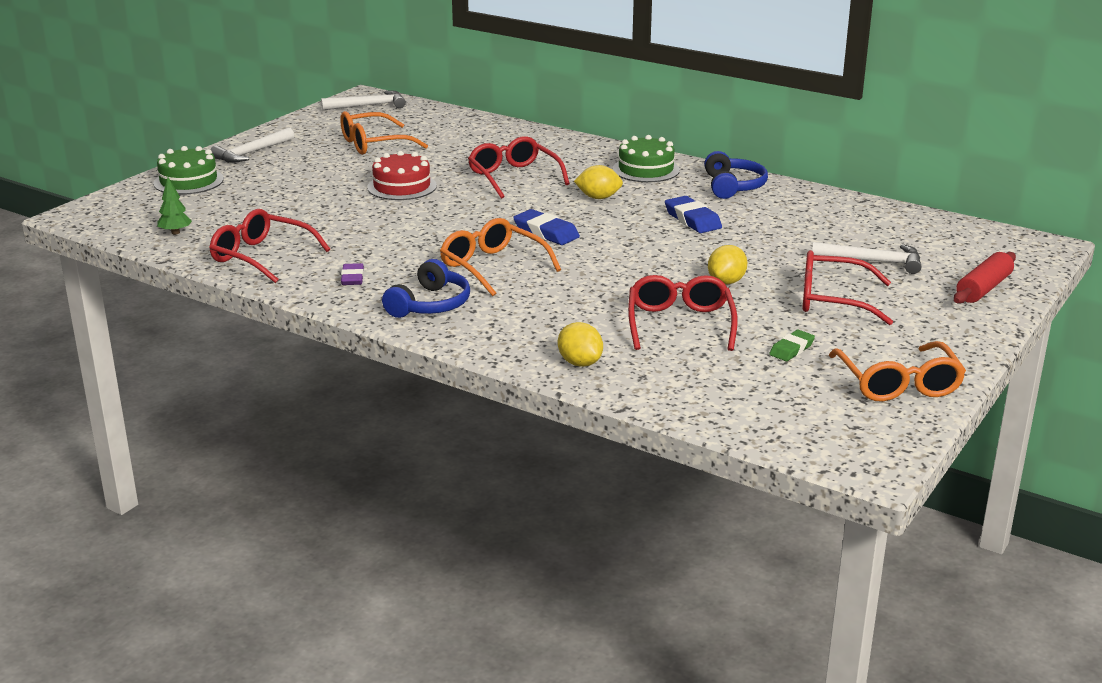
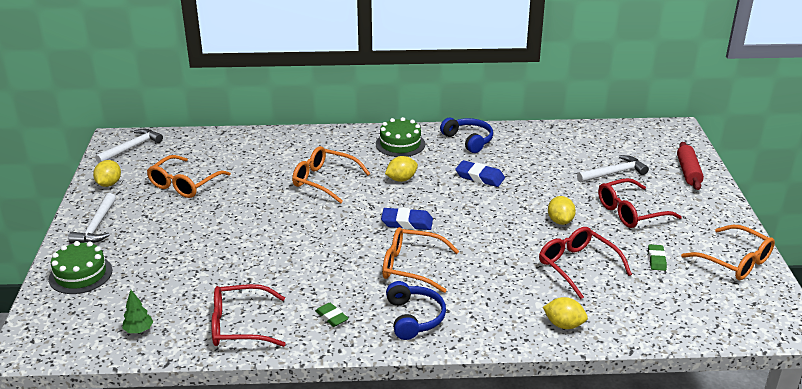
camera: 35 degrees left, 5 degrees up
purple eraser [341,263,364,285] -> green eraser [315,303,349,327]
red cake [367,151,437,200] -> none
red glasses [468,136,570,199] -> orange glasses [292,146,370,203]
none -> yellow lemon [93,160,121,187]

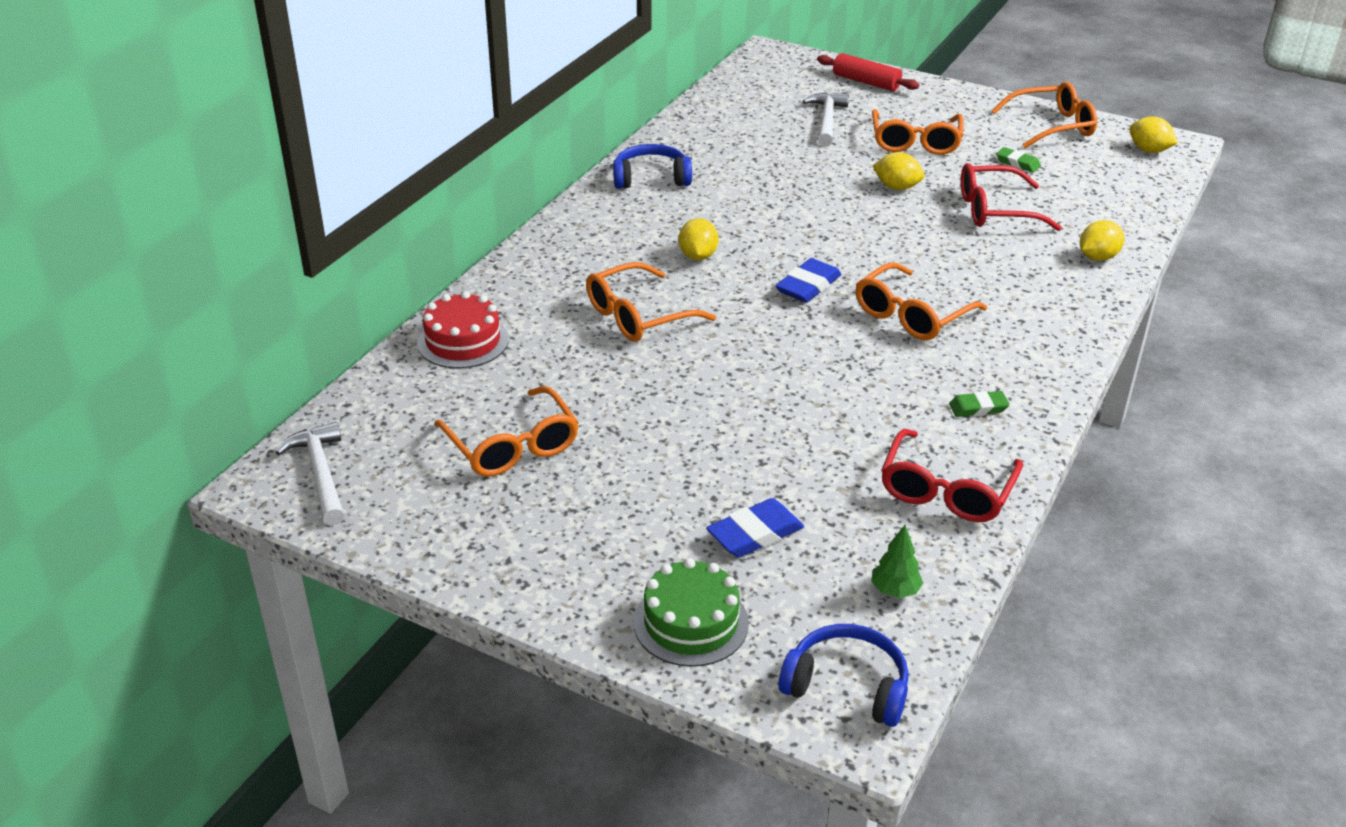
camera: 60 degrees left, 5 degrees up
white hammer [68,193,116,243] -> none
yellow lemon [93,160,121,187] -> yellow lemon moved to [1129,116,1177,153]
green cake [376,117,425,157] -> none
blue headphones [386,281,446,340] -> blue headphones moved to [779,624,909,727]
blue eraser [455,160,505,187] -> blue eraser moved to [706,498,804,557]
red glasses [598,178,682,228] -> orange glasses [872,109,964,155]
none -> red cake [417,291,509,369]

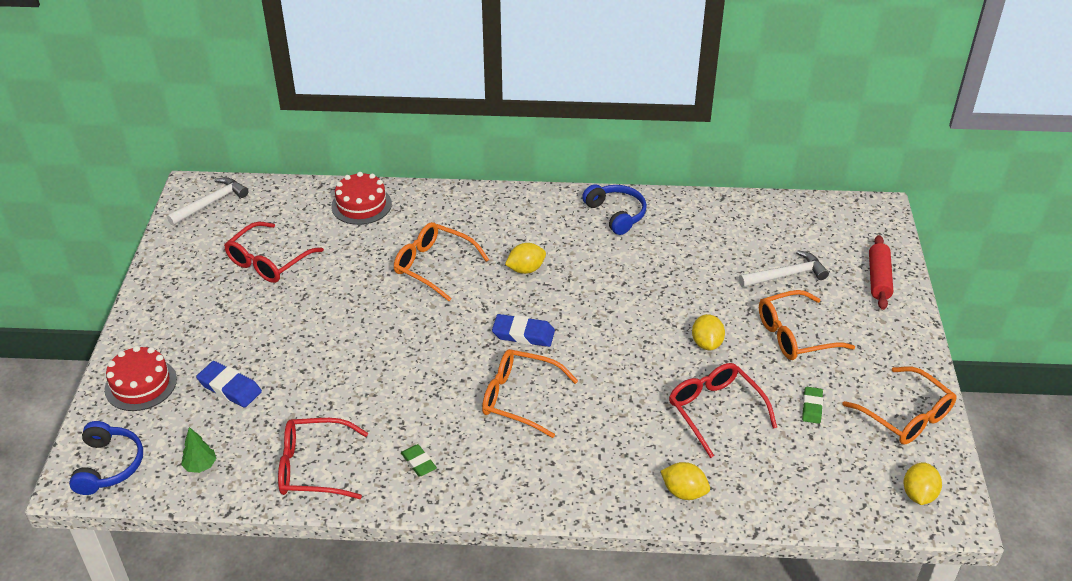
camera: 65 degrees right, 5 degrees up
orange glasses [434,386,579,476] -> red glasses [224,221,324,283]
green cake [634,558,749,667] -> red cake [105,346,177,411]

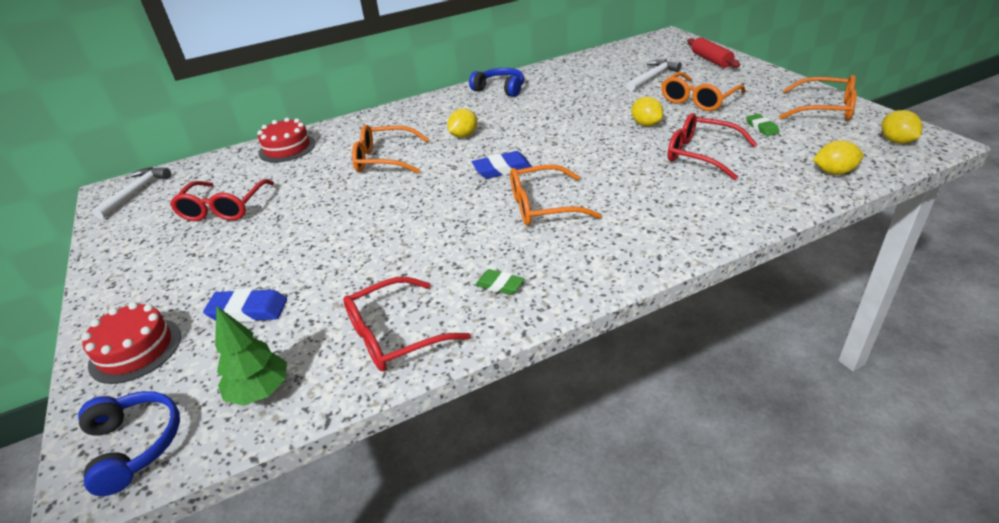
camera: 25 degrees left, 5 degrees down
green tree [181,427,216,473] -> green tree [215,306,287,406], size x1.52
yellow lemon [661,462,710,500] -> yellow lemon moved to [813,140,864,175]

